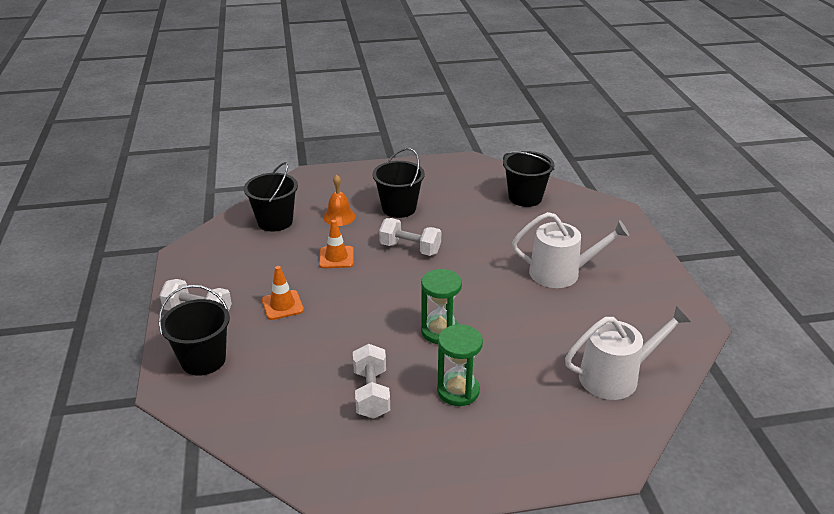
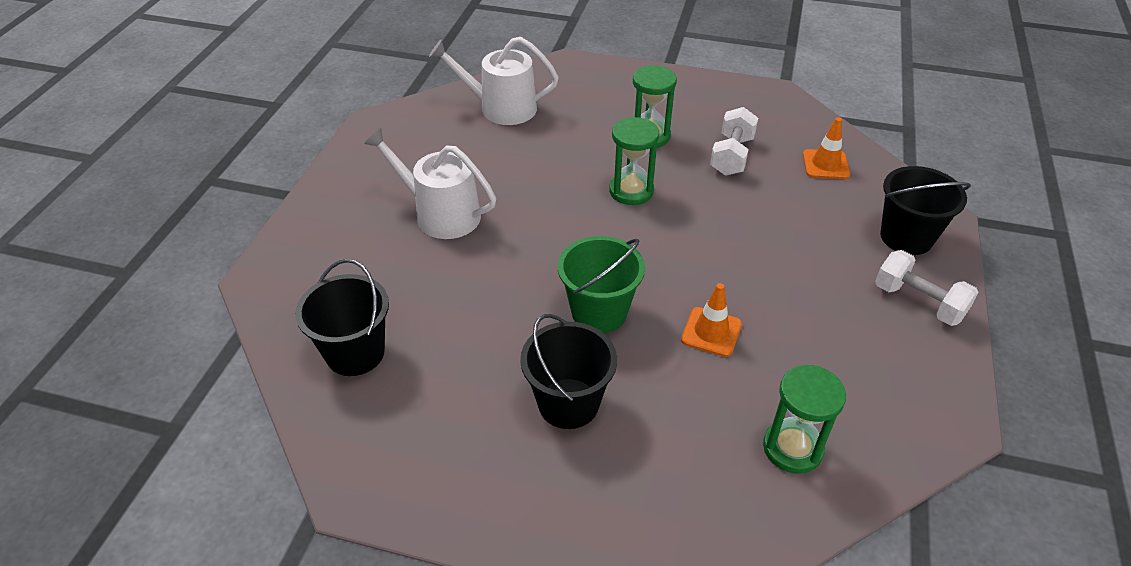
camera: 155 degrees left, 10 degrees up
black bucket [244,162,298,231] -> green hourglass [763,365,846,474]
orange traffic cone [262,266,304,320] -> orange traffic cone moved to [803,117,850,179]
orange bell [323,175,356,226] -> none
white dumbbell [379,218,441,256] -> green bucket [558,236,645,333]

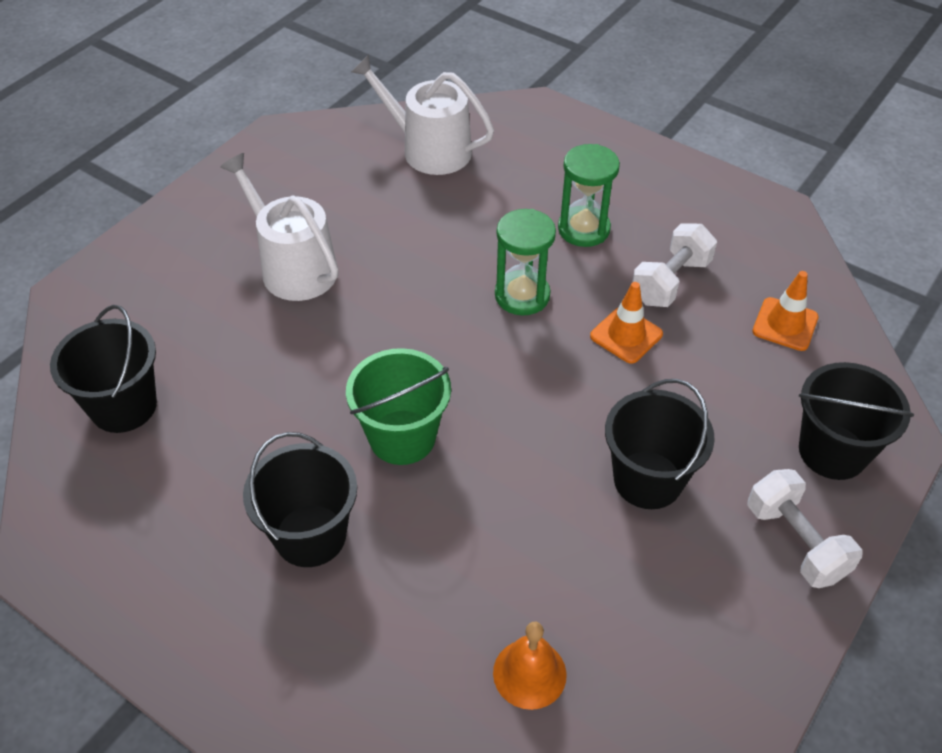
camera: 20 degrees right, 5 degrees up
orange traffic cone [681,283,742,357] -> orange traffic cone moved to [590,282,663,364]
green hourglass [763,365,846,474] -> orange bell [493,622,567,710]
none -> black bucket [605,379,715,509]

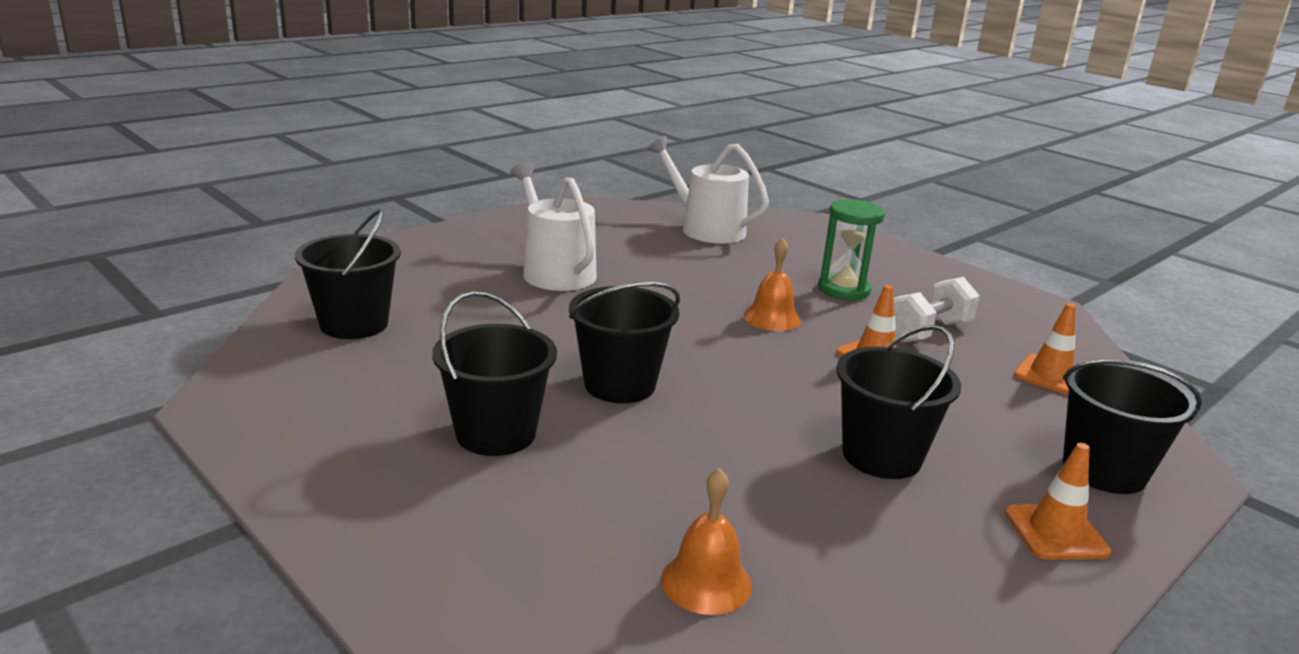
camera: 10 degrees right, 25 degrees down
green bucket [346,348,451,465] -> black bucket [569,282,680,403]
green hourglass [495,209,556,315] -> orange bell [744,238,801,331]
white dumbbell [747,469,863,588] -> orange traffic cone [1005,443,1111,559]

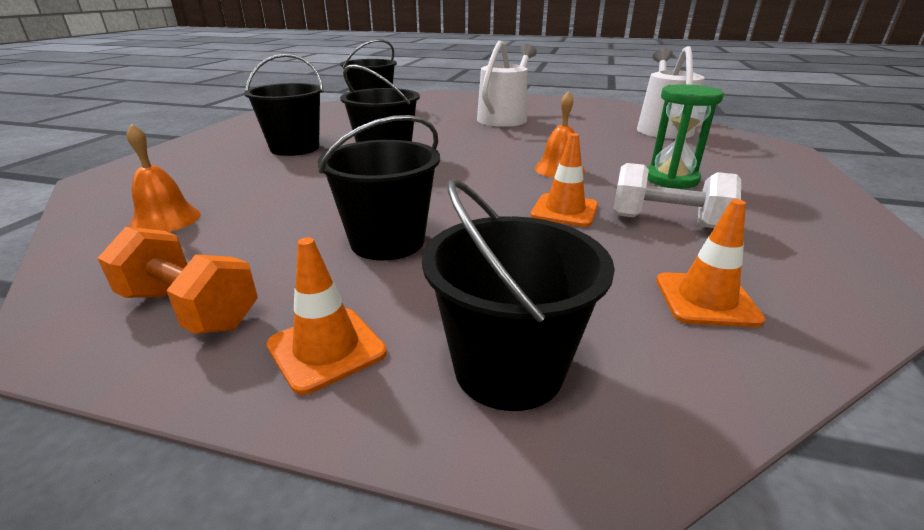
camera: 60 degrees right, 5 degrees up
none -> orange dumbbell [97,227,258,334]

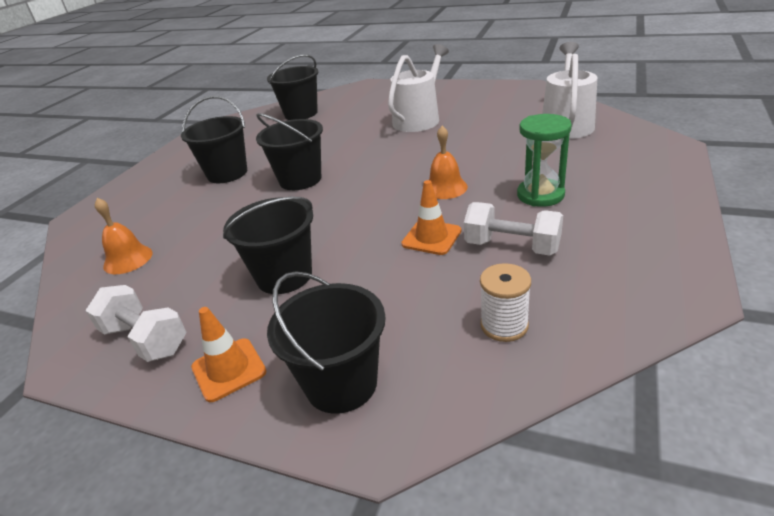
camera: 10 degrees right, 5 degrees up
orange dumbbell [97,227,258,334] -> white dumbbell [85,285,186,362]
orange traffic cone [656,199,765,327] -> white spool [480,263,531,342]

